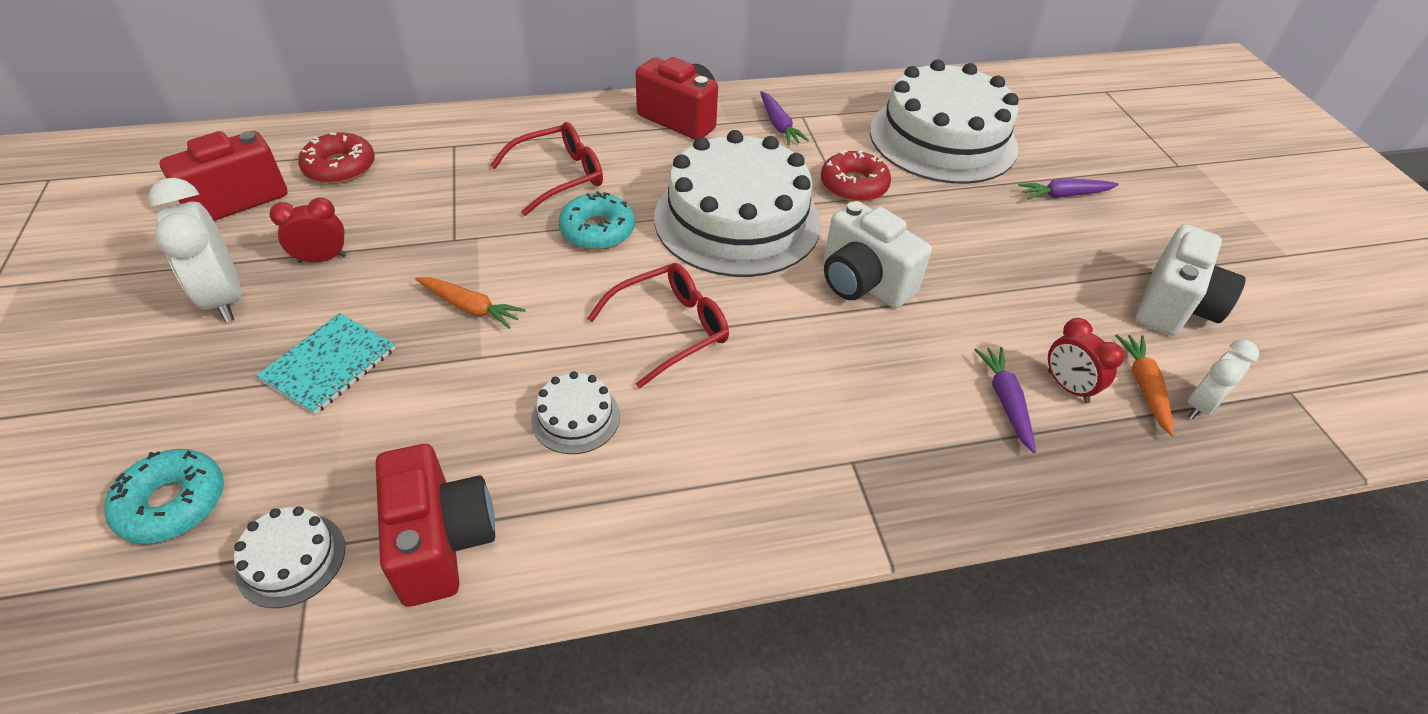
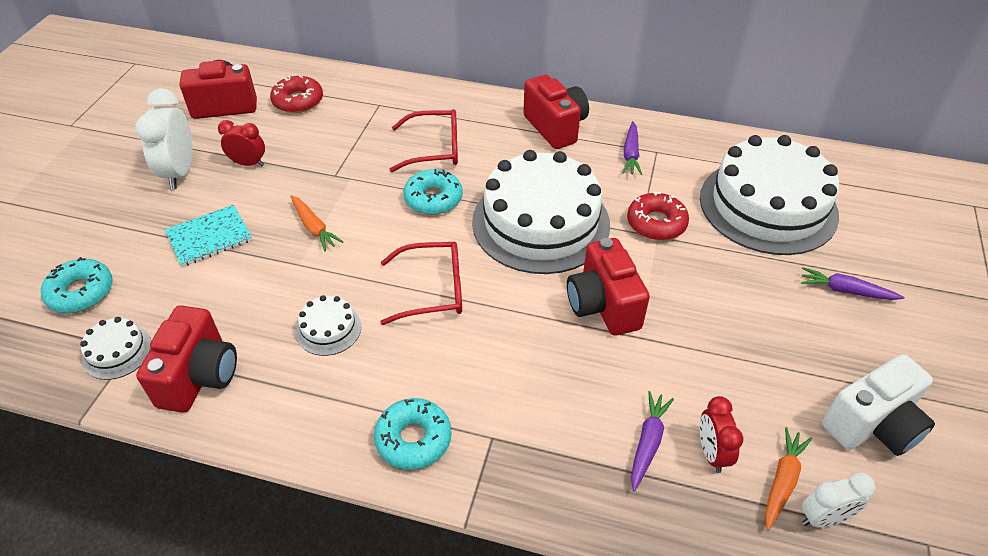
camera: 30 degrees right, 0 degrees up
white camera [824,201,932,308] -> red camera [567,238,650,336]
none -> turquoise donut [374,398,452,470]

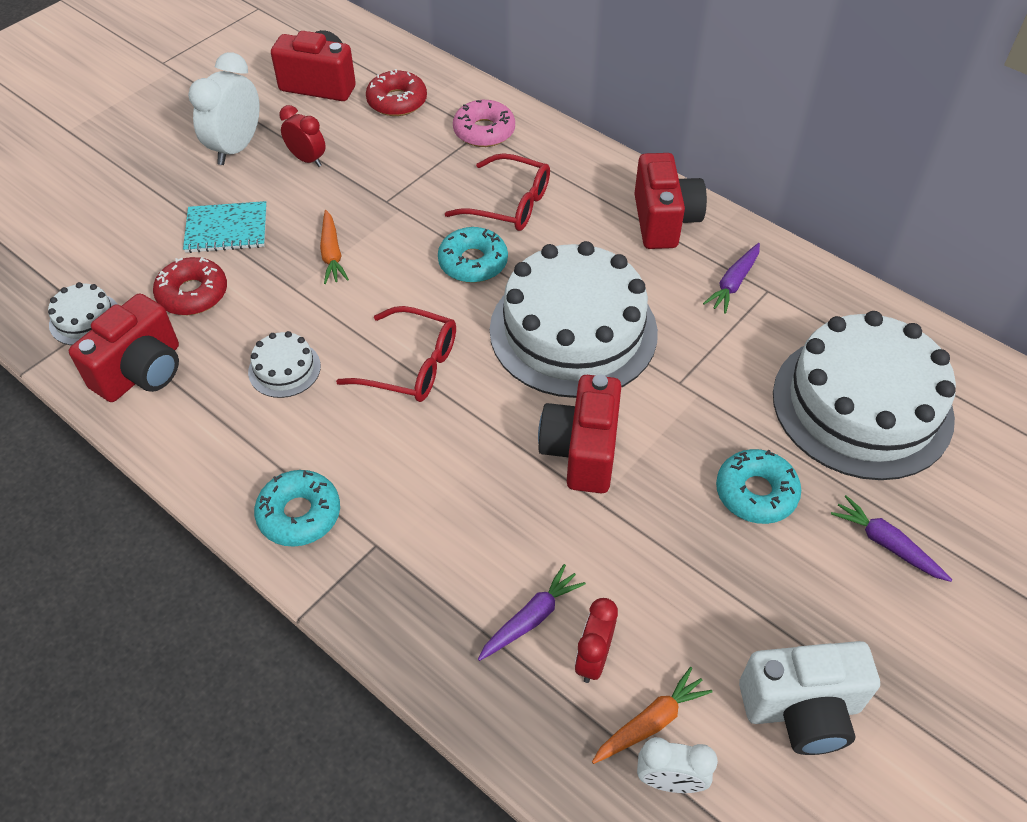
camera: 25 degrees right, 5 degrees up
turquoise donut [41,257,113,313] -> turquoise donut moved to [716,449,801,524]
red donut [627,192,689,240] -> red donut moved to [153,257,227,315]
none -> pink donut [453,100,515,147]

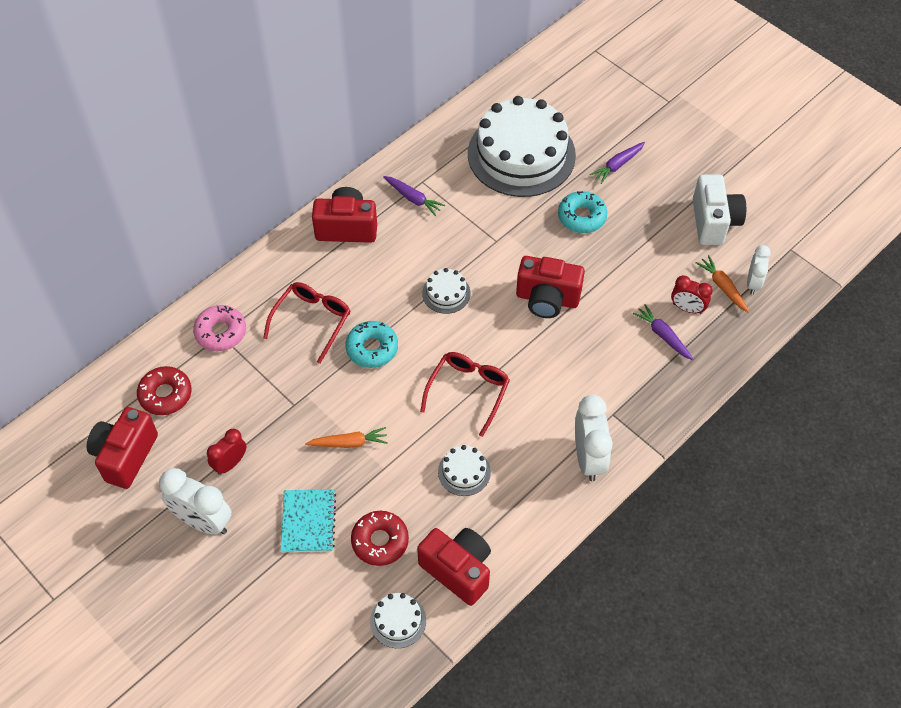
camera: 85 degrees left, 5 degrees up
turquoise donut [254,470,340,547] -> white clock [575,395,613,481]
white cake [490,241,658,398] -> white cake [422,268,471,314], size x0.42

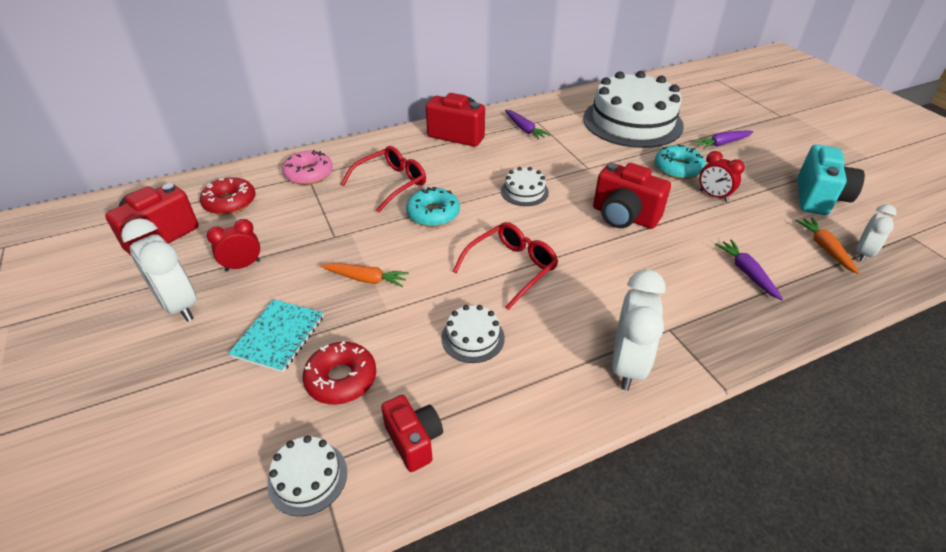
camera: 20 degrees right, 15 degrees down
red camera [417,528,491,606] -> red camera [381,395,443,472], size x0.64
red clock [671,275,713,314] -> red clock moved to [699,151,745,202]
white camera [693,174,746,245] -> turquoise camera [797,144,865,215]

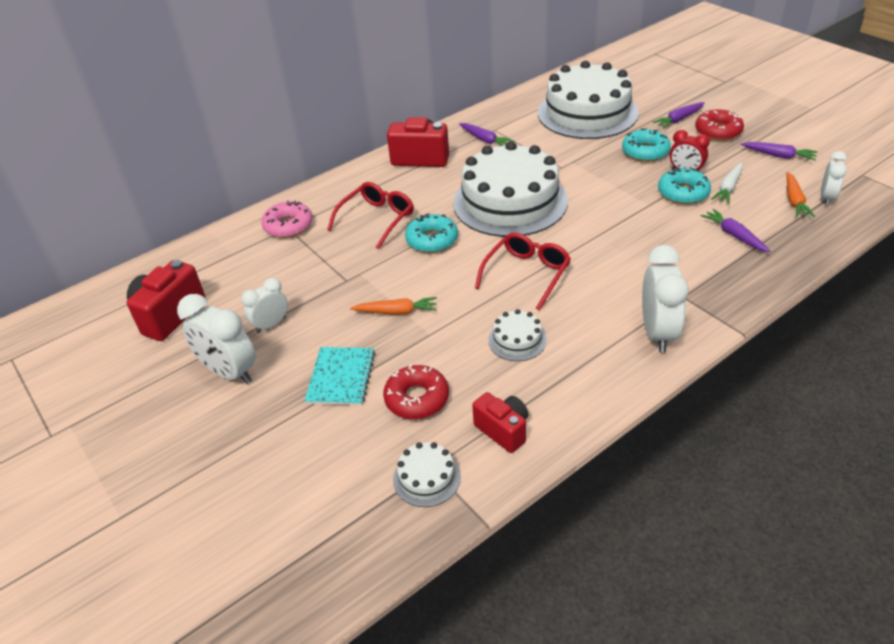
camera: 10 degrees left, 0 degrees up
red donut [200,177,256,215] -> red donut moved to [695,109,744,141]
red clock [207,219,260,271] -> white clock [241,278,288,333]
white cake [501,167,549,206] -> white cake [453,141,568,237], size x2.40
red camera [593,163,671,229] -> none
orange carrot [795,217,859,274] -> orange carrot turned 150 degrees counterclockwise [786,172,815,217]
turquoise camera [797,144,865,215] -> purple carrot [740,142,818,160]
none -> turquoise donut [658,168,711,204]
none -> white carrot [711,162,743,204]

